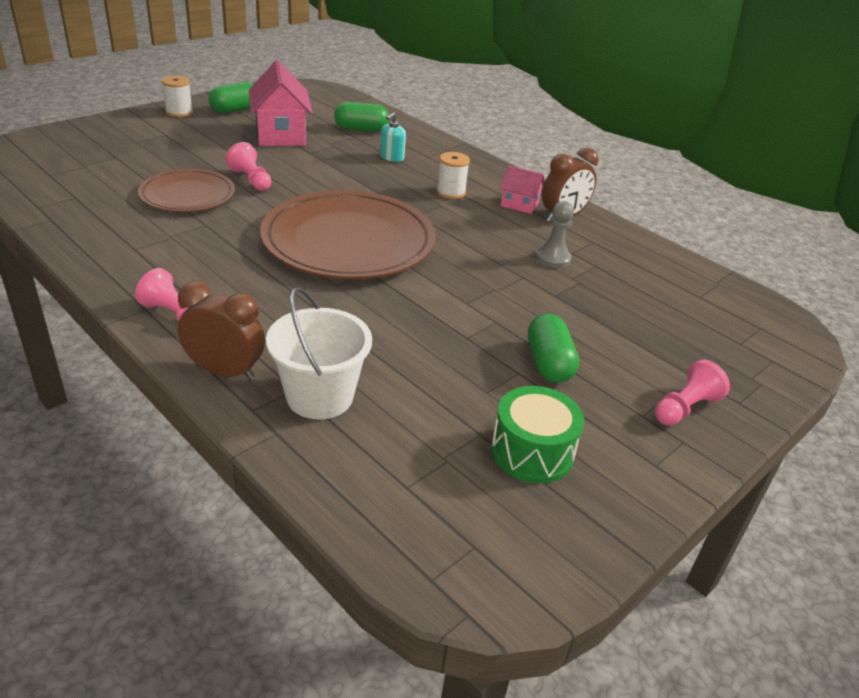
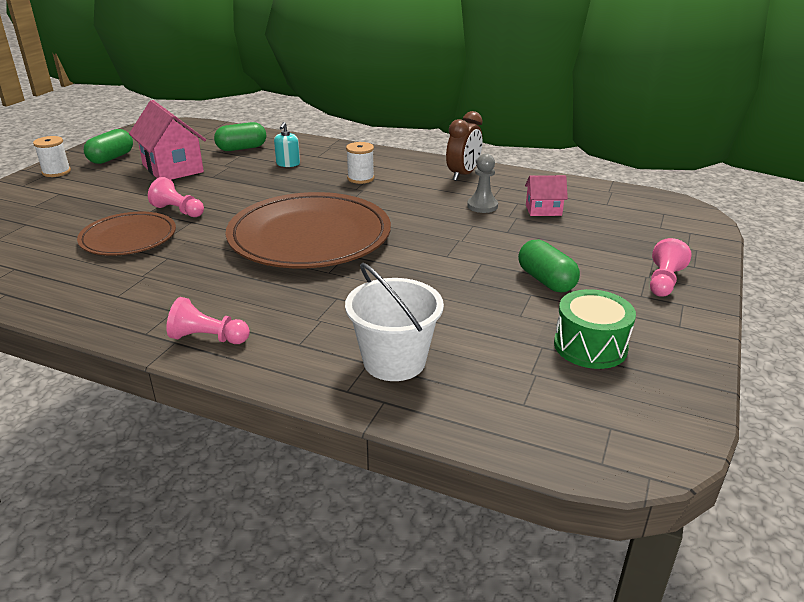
camera: 20 degrees left, 5 degrees down
brown clock [178,282,265,381] -> none
pink house [500,165,545,214] -> pink house moved to [525,175,568,216]

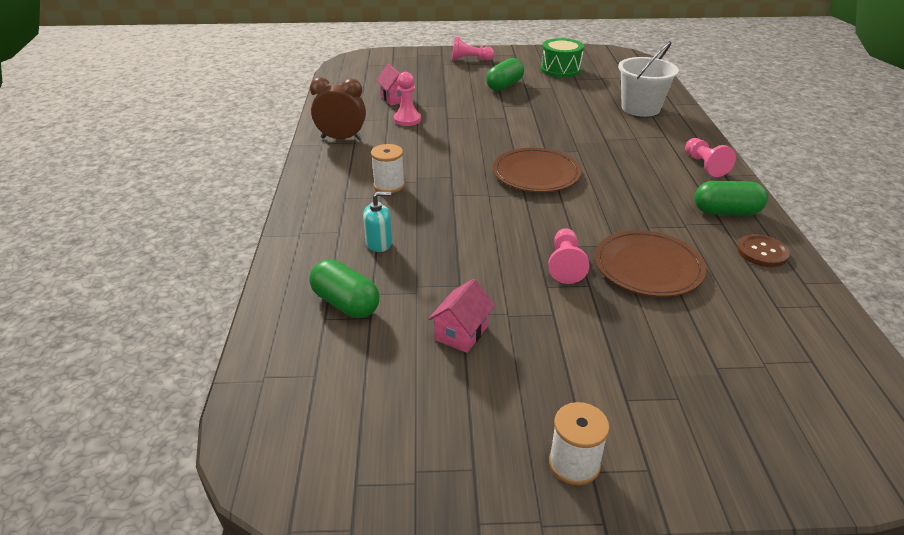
camera: 115 degrees left, 5 degrees up
green capsule [84,129,133,164] -> green capsule moved to [694,181,768,215]
pink house [129,100,206,180] -> pink house [428,279,495,353], size x0.53
brown plate [226,192,391,268] -> brown plate [493,148,581,192], size x0.57
grey pawn [467,154,498,213] -> pink pawn [394,72,421,126]
none -> brown button [737,234,790,267]

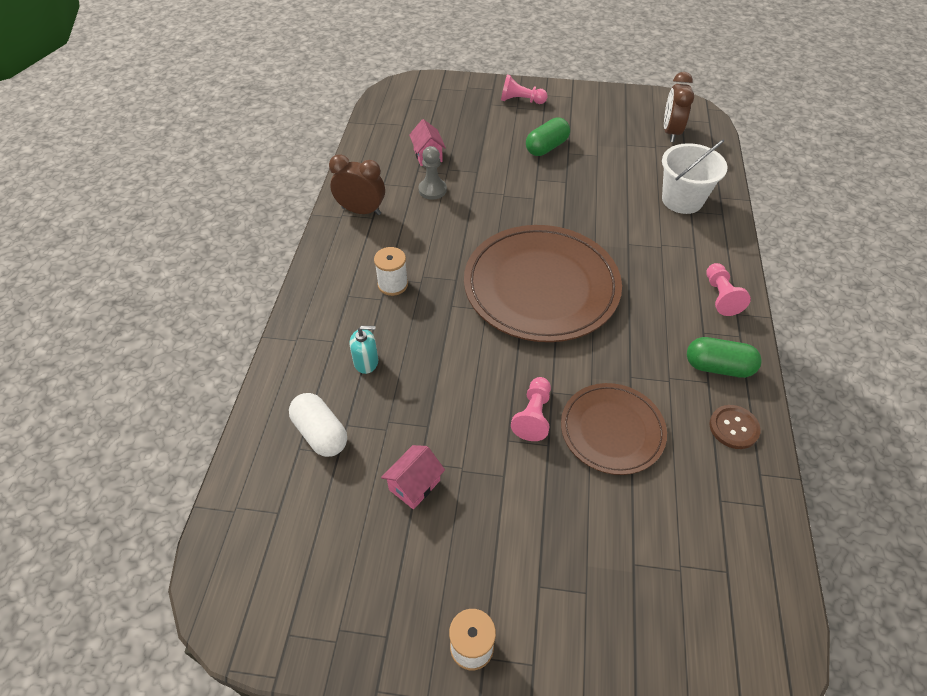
camera: 10 degrees right, 15 degrees up
green capsule [309,260,379,318] -> white capsule [289,393,347,457]
pink pawn [394,72,421,126] -> grey pawn [418,146,447,200]
brown plate [493,148,581,192] -> brown plate [464,225,622,342], size x1.75
green drum [541,38,584,77] -> none
none -> brown clock [664,72,694,142]

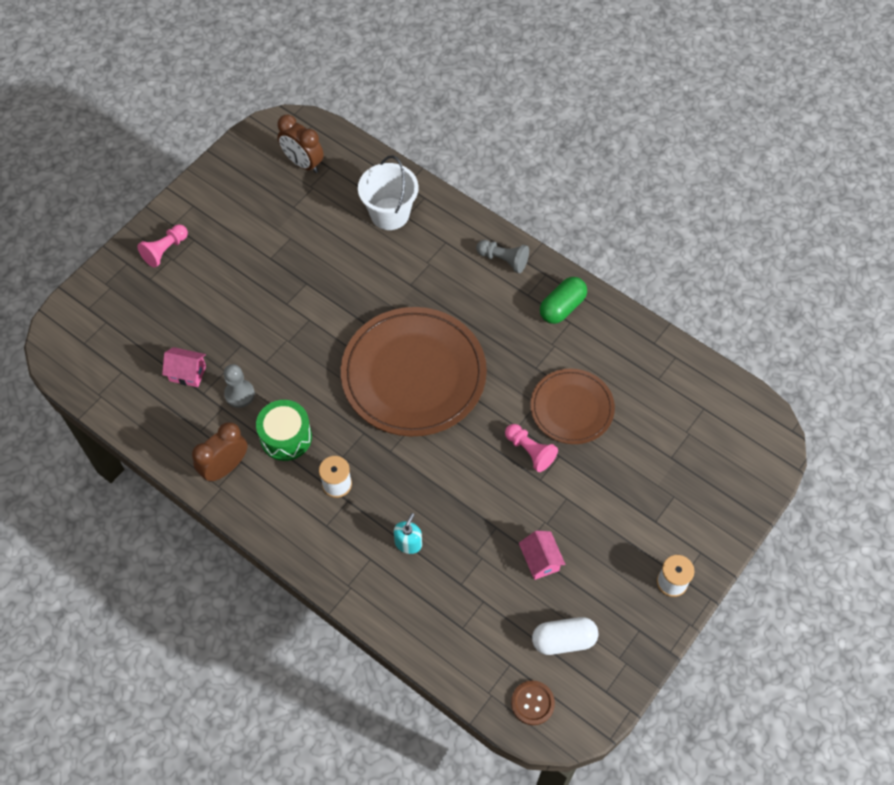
camera: 60 degrees left, 10 degrees up
white capsule [289,393,347,457] -> white capsule moved to [532,617,599,655]
green capsule [526,118,570,156] -> none
pink pawn [706,263,751,316] -> grey pawn [476,240,529,273]
brown button [709,405,761,449] -> brown button moved to [511,680,555,725]
none -> green drum [256,400,312,461]

